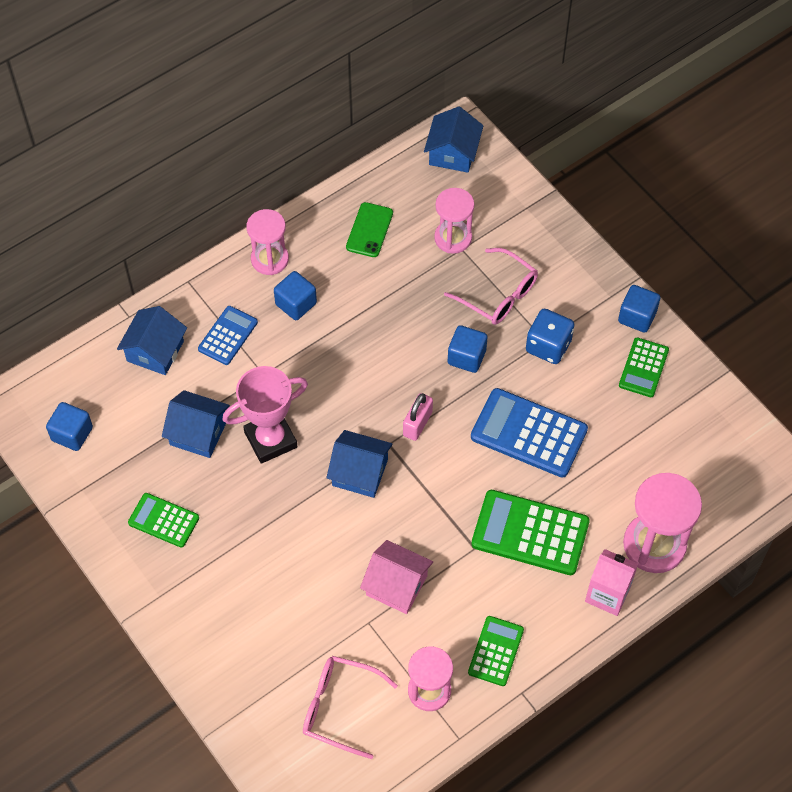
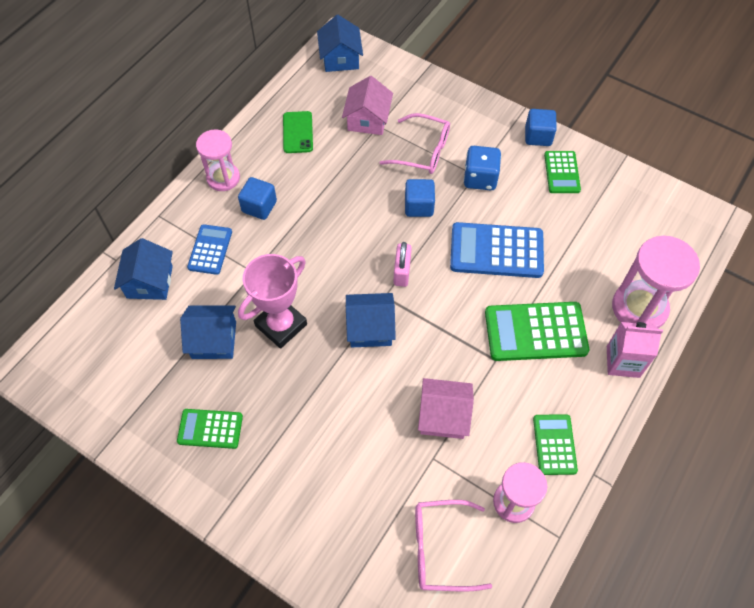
camera: 20 degrees left, 0 degrees up
blue cube [46,402,93,451] -> none
pink hourglass [434,188,474,254] -> pink house [342,76,393,135]

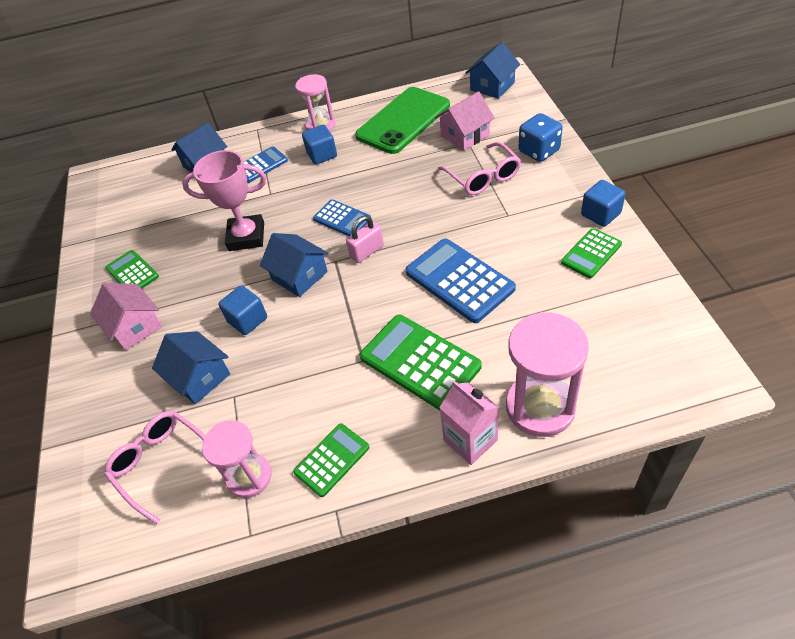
camera: 50 degrees right, 10 degrees down
blue house [180,305,236,359] -> blue house moved to [152,331,230,404]
green phone [283,111,313,153] -> green phone [355,87,450,154], size x1.97
blue cube [405,179,435,217] -> blue cube moved to [218,285,267,335]
pink house [418,378,474,439] -> pink house moved to [90,283,163,351]
blue dice [464,146,501,190] -> blue dice moved to [518,113,563,162]
none -> blue calculator [313,199,371,236]

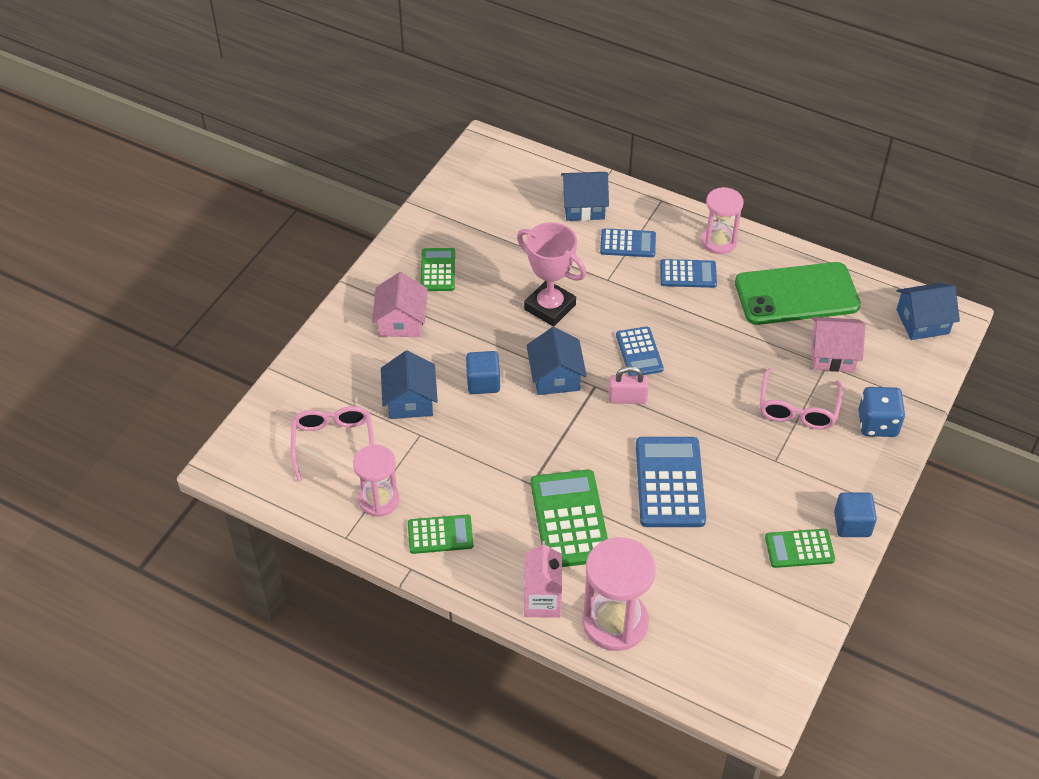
camera: 35 degrees right, 0 degrees up
blue cube [302,125,337,164] -> blue calculator [660,259,717,288]

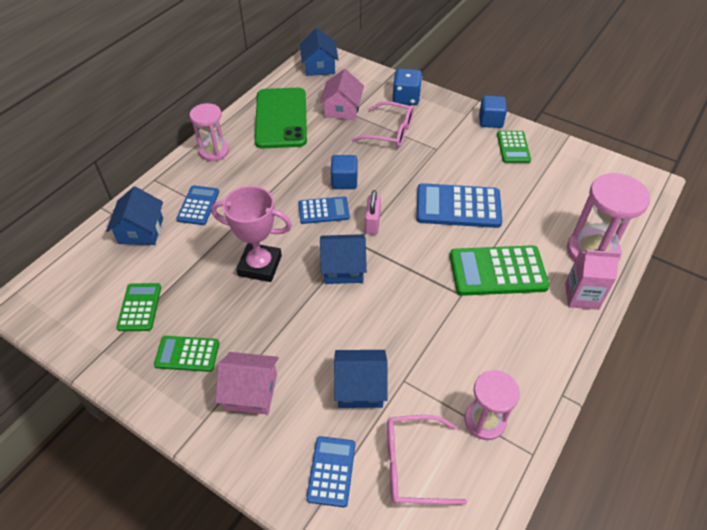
camera: 85 degrees left, 0 degrees up
green calculator [408,514,474,554] -> green calculator moved to [117,283,161,331]
blue cube [466,351,500,394] -> blue cube moved to [331,155,357,189]
pink trophy [517,222,586,327] -> pink trophy turned 60 degrees clockwise [211,186,292,282]
blue calculator [660,259,717,288] -> blue calculator moved to [306,436,355,507]

